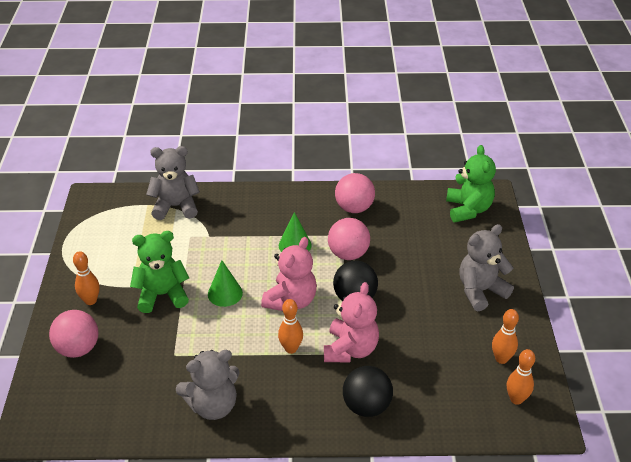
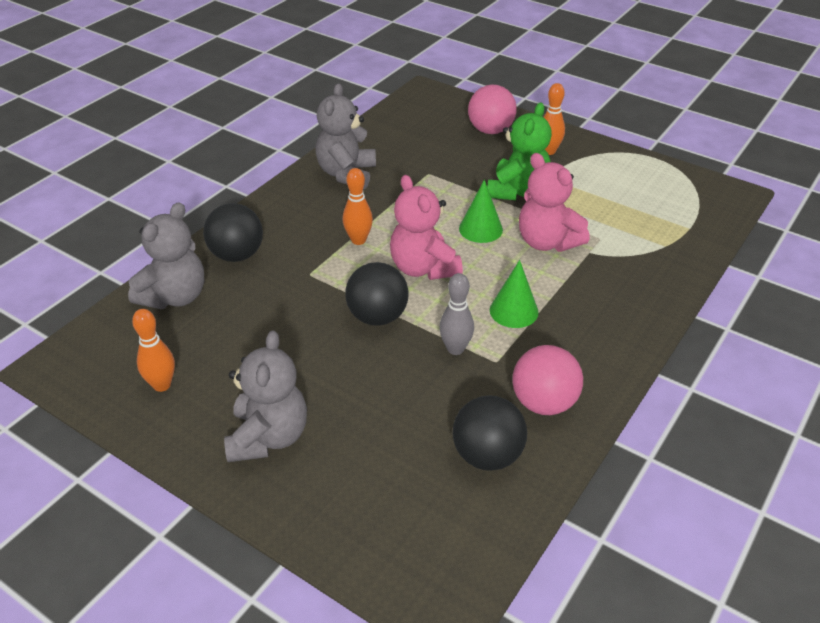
camera: 125 degrees right, 0 degrees up
grey teddy bear [146,146,200,220] -> grey teddy bear moved to [128,202,204,309]
pink teddy bear [324,282,379,362] -> pink teddy bear moved to [519,153,590,252]
pink ball [328,218,370,260] -> grey bowling pin [439,273,474,355]
green teddy bear [446,145,496,222] -> none
orange bowling pin [507,349,535,405] -> none
none -> black ball [453,395,527,471]

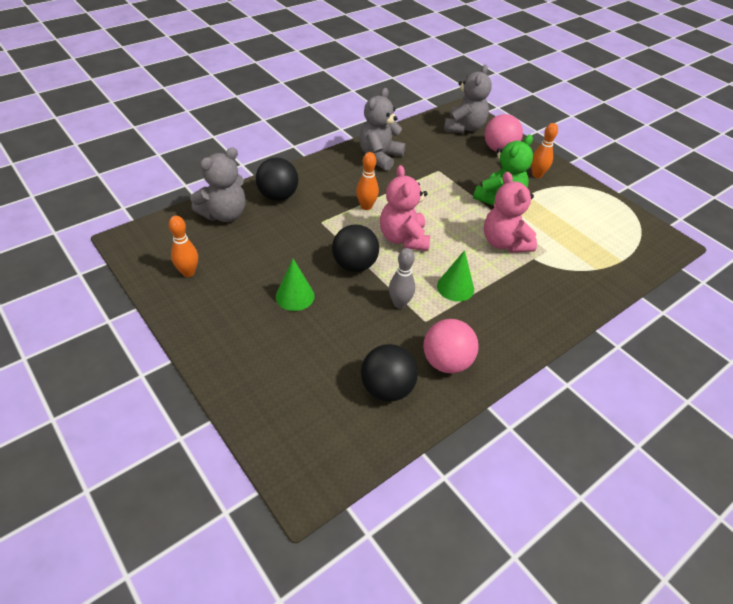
camera: 15 degrees right, 5 degrees up
grey teddy bear [224,330,307,462] -> grey teddy bear moved to [444,65,492,133]
green cone [459,180,503,243] -> green cone moved to [276,259,315,311]

